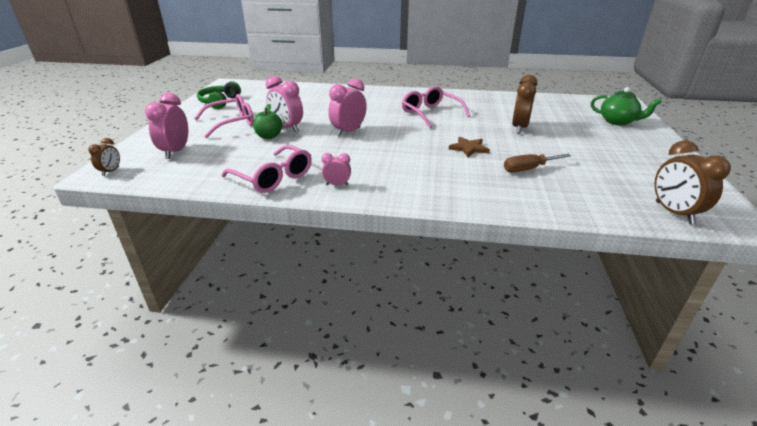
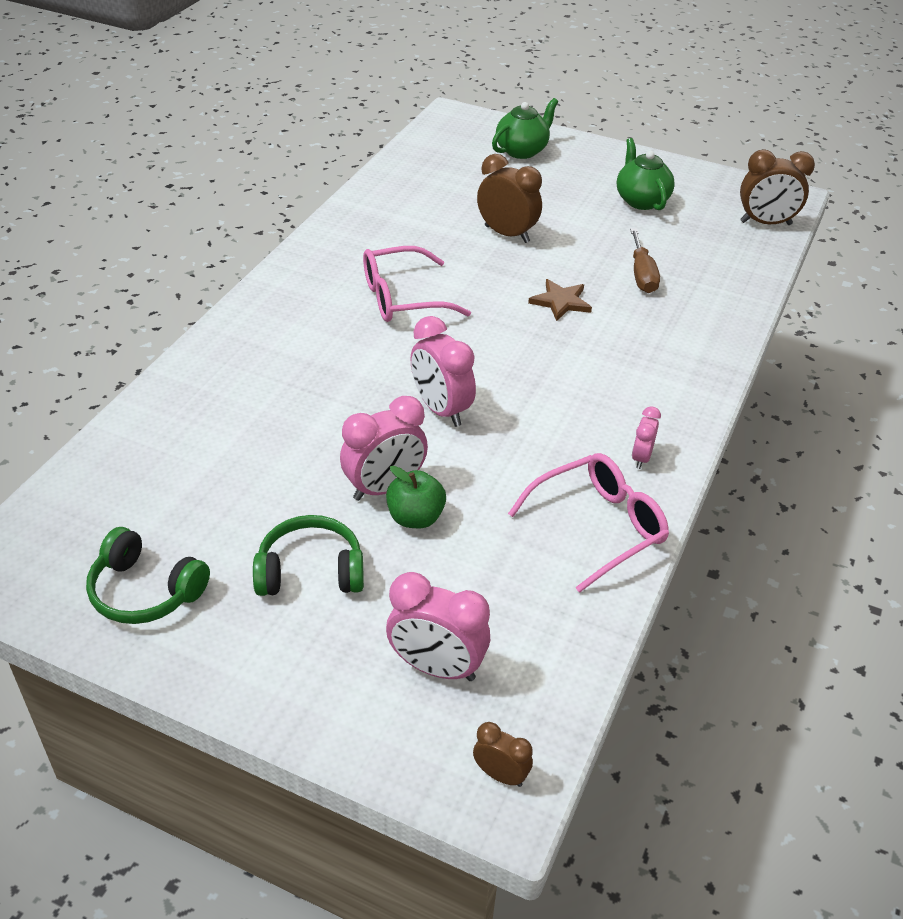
camera: 75 degrees left, 10 degrees up
pink glasses [194,94,254,138] -> green headphones [253,515,364,596]
none -> green teapot [617,138,675,210]

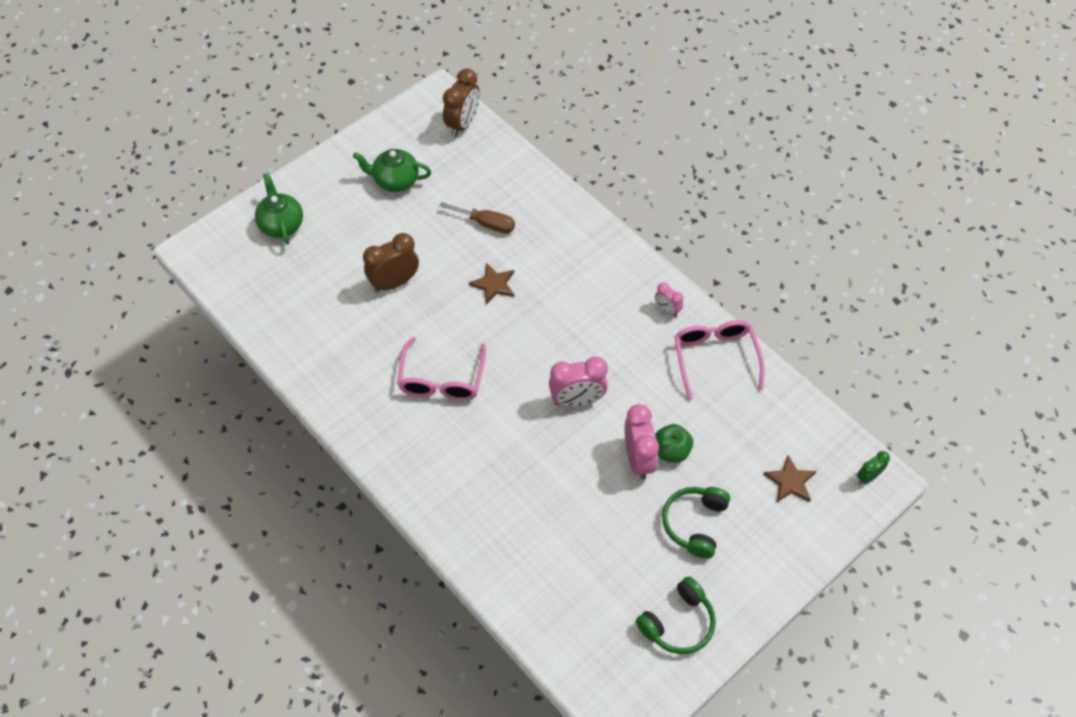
camera: 65 degrees left, 15 degrees up
pink clock [386,572,490,681] -> brown star [763,455,816,502]
brown clock [473,722,533,787] -> green clock [857,451,890,484]

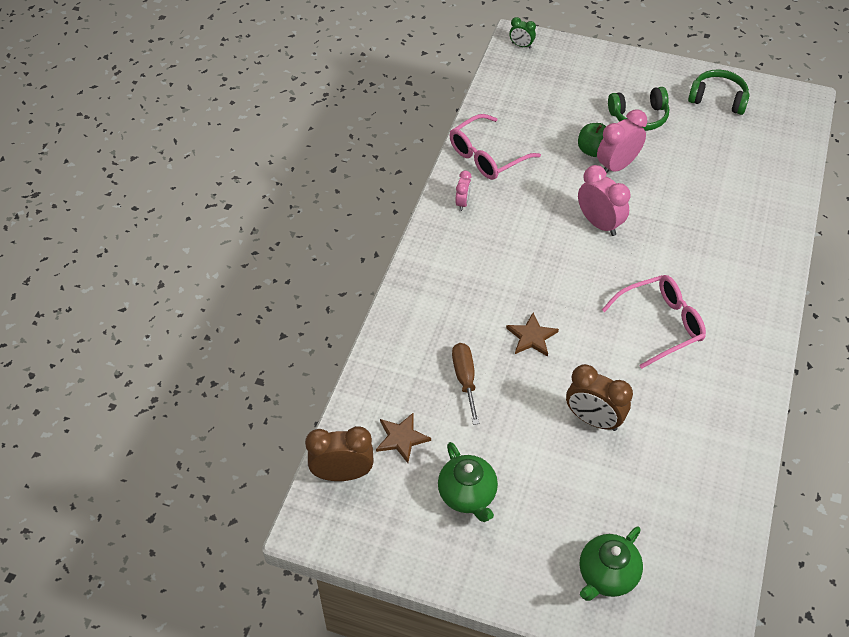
camera: 120 degrees left, 5 degrees down
brown star [763,455,816,502] -> brown star moved to [376,412,431,463]

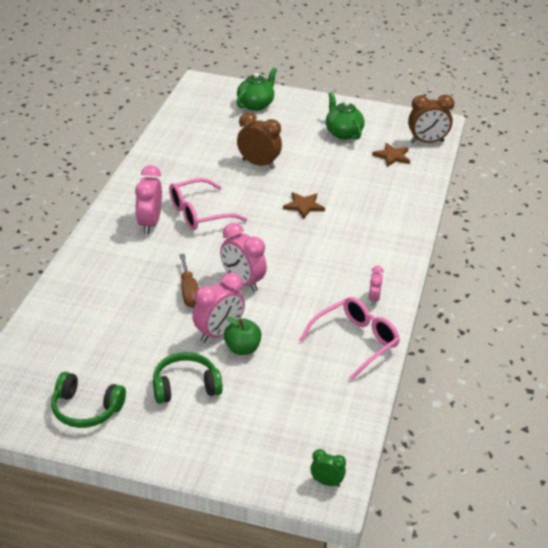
camera: 175 degrees right, 15 degrees down
brown screwdriver [452,343,479,425] -> brown screwdriver moved to [179,254,199,308]
none -> pink clock [135,165,162,234]

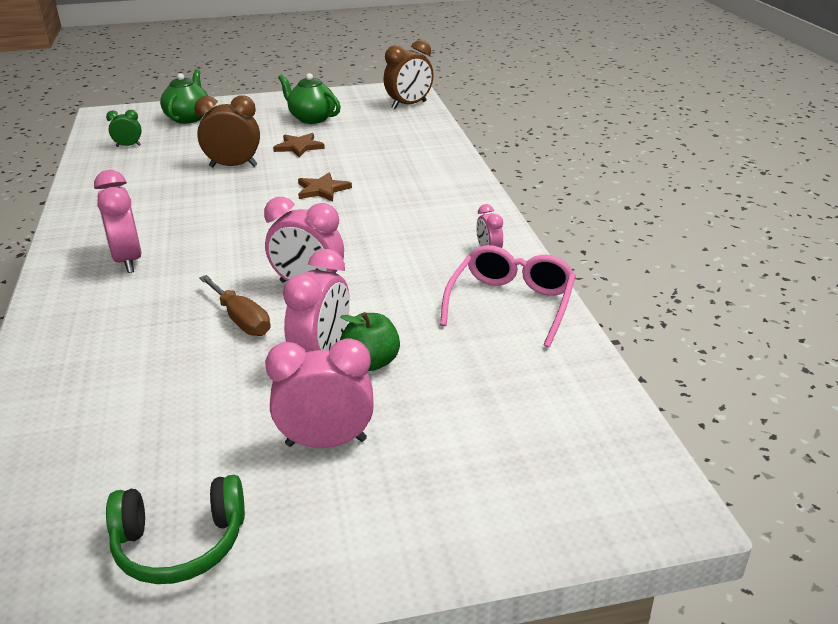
camera: 25 degrees left, 5 degrees down
green headphones [153,352,223,404] -> pink clock [265,338,374,448]
pink glasses [169,178,247,230] -> none
green clock [311,449,346,487] -> green clock moved to [106,110,142,147]
brown star [372,143,410,167] -> brown star moved to [273,133,325,158]

